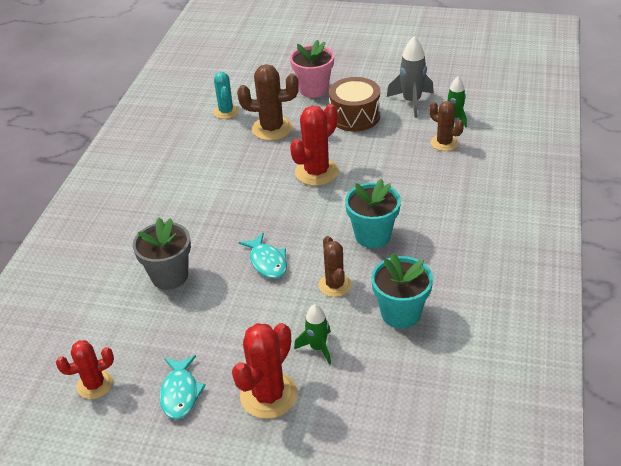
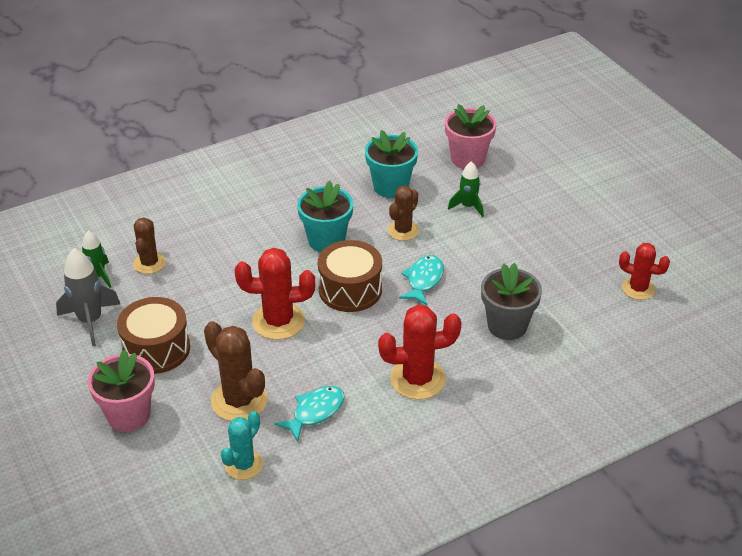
camera: 135 degrees left, 0 degrees up
turquoise fish [160,355,206,419] -> turquoise fish moved to [274,386,345,442]
red cactus [232,323,298,419] -> red cactus moved to [378,305,462,400]
none -> brown drum [318,240,382,312]
none -> pink flower pot [445,104,496,169]

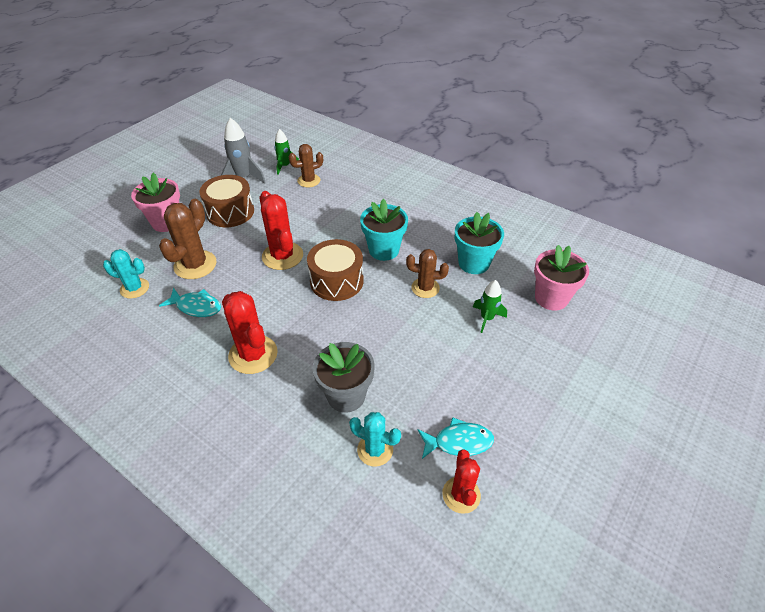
camera: 65 degrees right, 5 degrees up
turquoise fish [399,255,444,305] -> turquoise fish moved to [417,417,494,459]
none -> turquoise cactus [349,412,401,467]

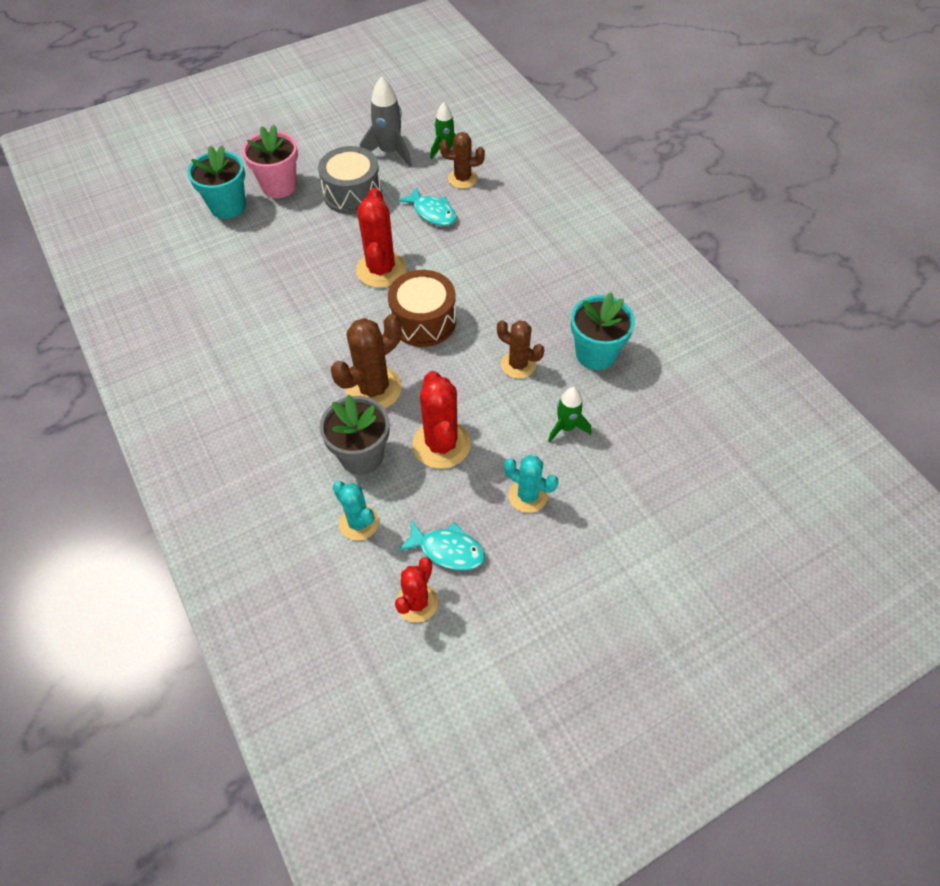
camera: 25 degrees right, 10 degrees up
turquoise cactus [103,249,149,298] -> turquoise cactus moved to [504,455,558,513]
brown cactus [159,199,216,279] -> brown cactus moved to [331,314,402,408]
turquoise fish [159,288,221,317] -> turquoise fish moved to [398,186,456,226]
brown drum [199,175,254,227] -> grey drum [318,146,382,214]
red cactus [222,291,278,374] -> red cactus moved to [412,371,471,469]
turquoise flower pot [360,199,408,261] -> turquoise flower pot moved to [187,145,246,219]
pink flower pot [534,245,589,311] -> none

